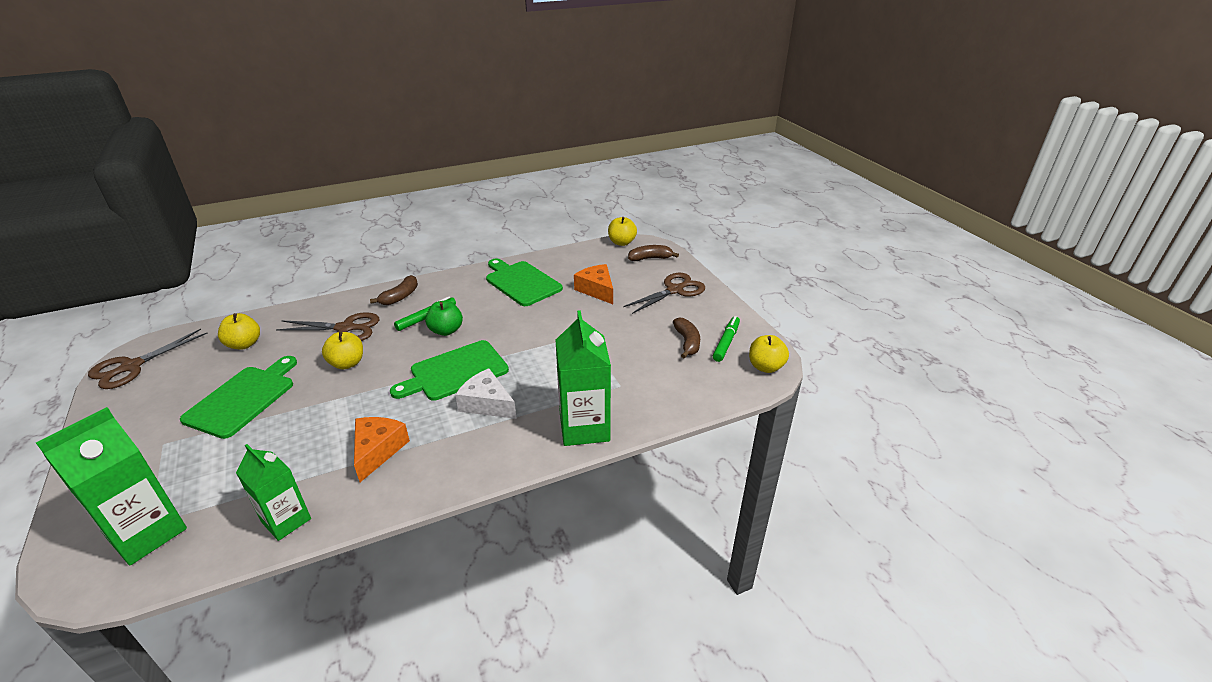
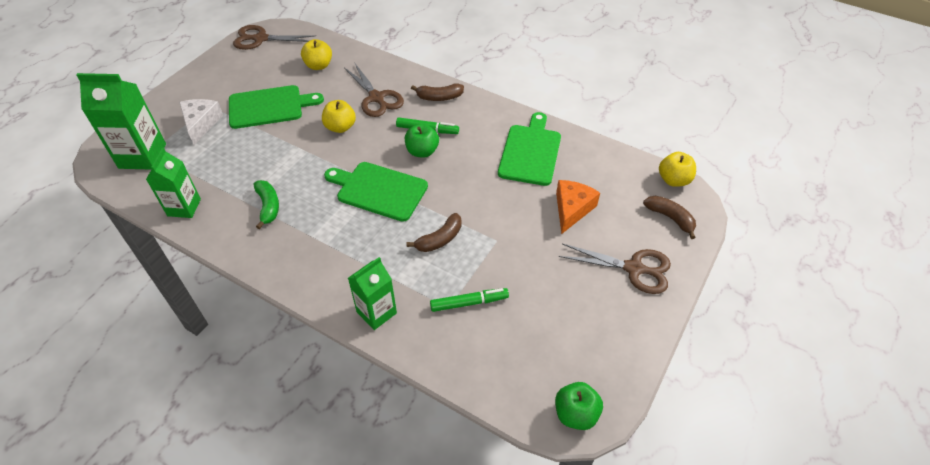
camera: 55 degrees right, 15 degrees up
orange cheese [354,417,410,482] -> green banana [254,180,279,229]
white cheese [455,368,517,419] -> white cheese moved to [179,99,223,145]
green carton [555,310,611,446] -> green carton [348,257,397,330], size x0.66
brown banana [673,318,700,358] -> brown banana moved to [407,213,462,252]
green marker [713,316,740,362] -> green marker moved to [430,288,509,312]
yellow apple [749,335,789,373] -> green apple [555,382,603,430]

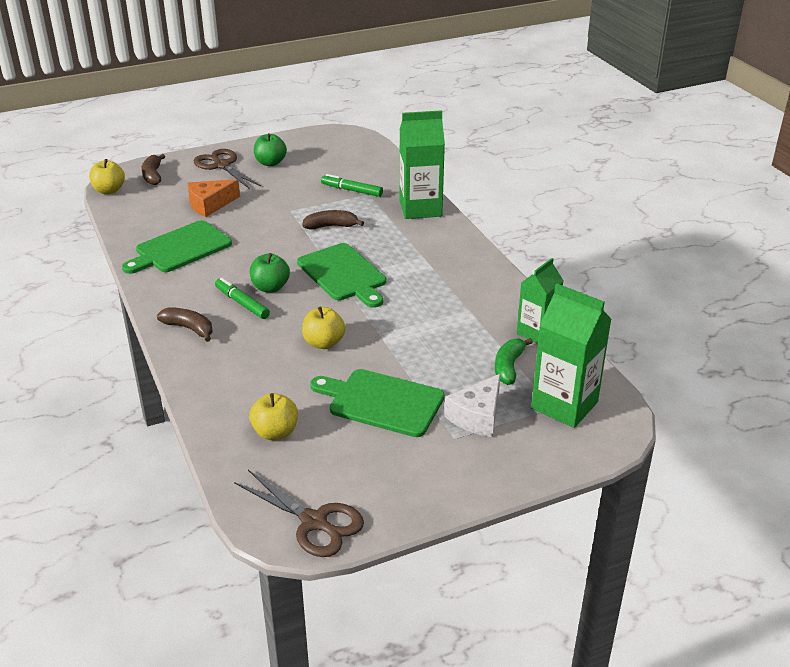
camera: 145 degrees left, 15 degrees down
green banana [254,180,279,229] -> green banana moved to [495,338,533,385]
brown scissors [344,62,404,117] -> none
green carton [348,257,397,330] -> green carton [399,110,445,219], size x1.52
green apple [555,382,603,430] -> green apple moved to [254,133,287,166]

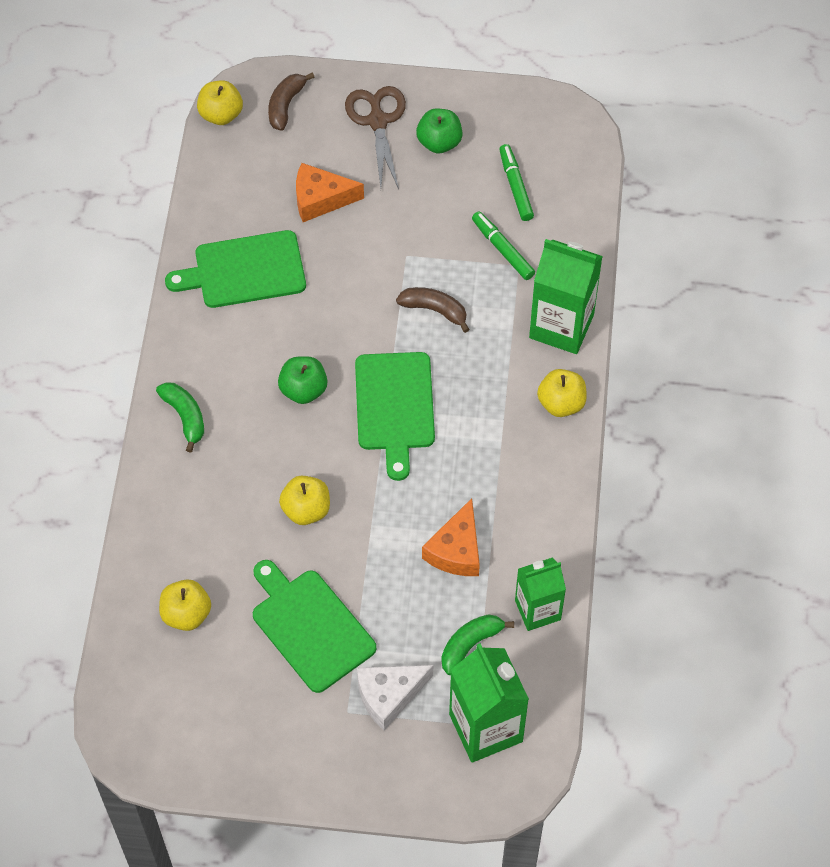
camera: 30 degrees right, 25 degrees up
brown banana [157,307,212,342] -> green banana [156,382,204,453]
green marker [215,278,270,319] -> green marker moved to [499,144,534,221]
brown scissors [234,470,364,557] -> none
none -> orange cheese [422,498,480,576]
none -> yellow apple [537,369,587,417]

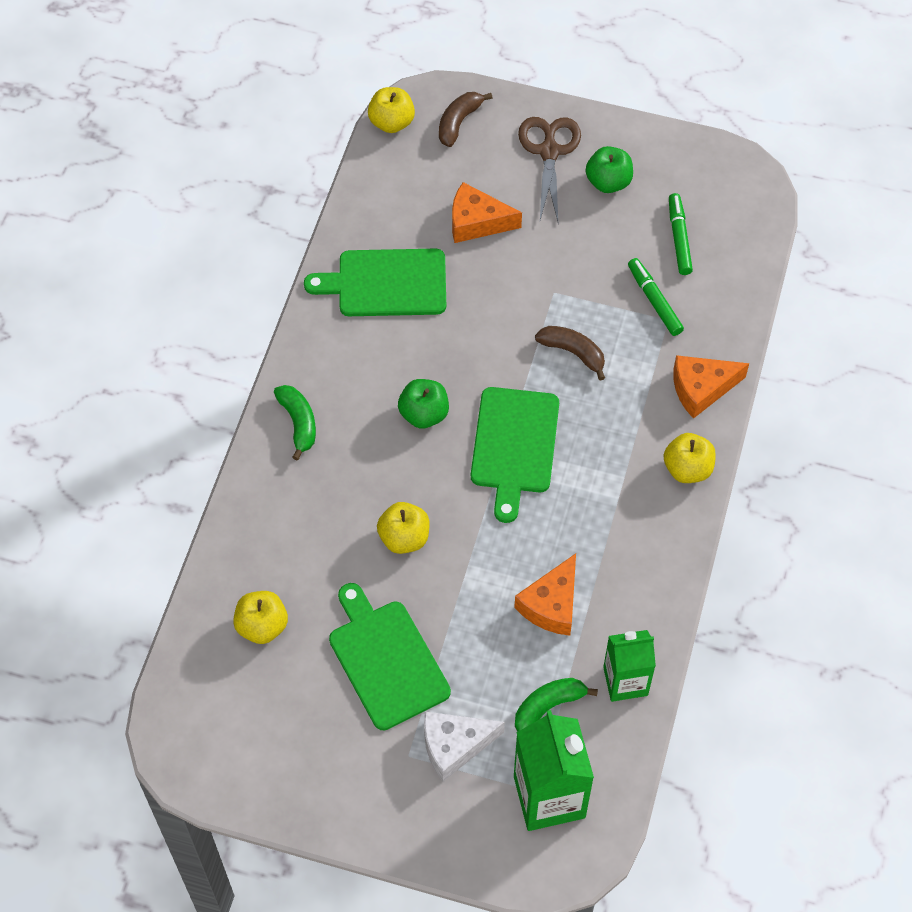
camera: 10 degrees right, 0 degrees up
green carton [529,239,603,354] -> orange cheese [673,355,749,419]

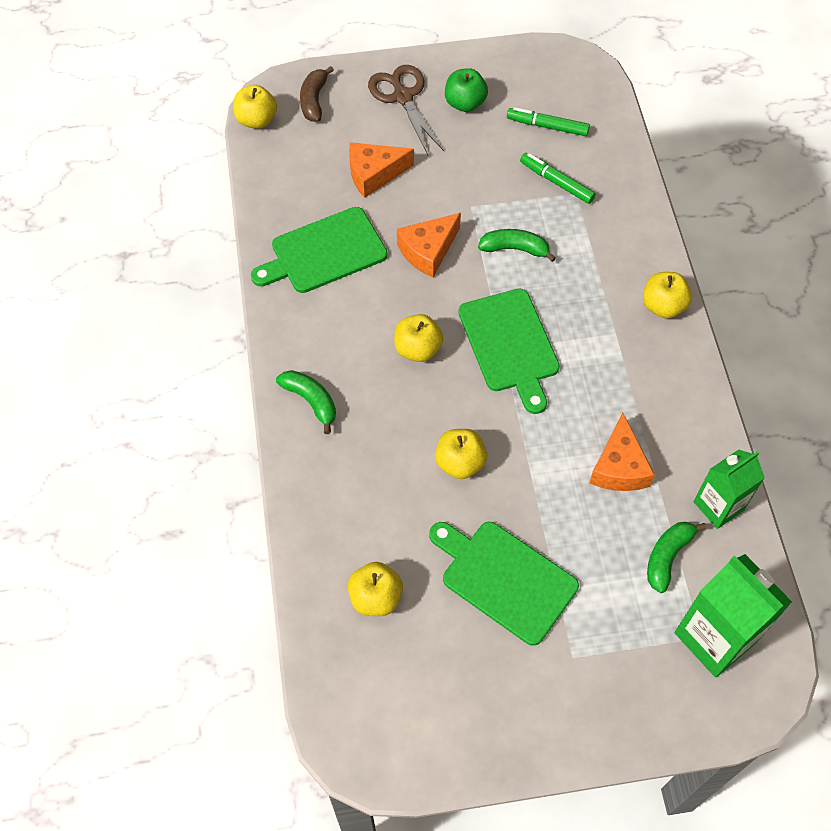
camera: 25 degrees left, 0 degrees up
green apple [398,379,449,429] -> yellow apple [394,314,443,362]
white cheese [424,712,505,782] -> none
brown banana [535,326,605,381] -> green banana [478,229,556,262]
green marker [669,193,693,275] -> green marker turned 45 degrees counterclockwise [507,107,590,136]
orange cheese [673,355,749,419] -> orange cheese moved to [397,213,461,277]

